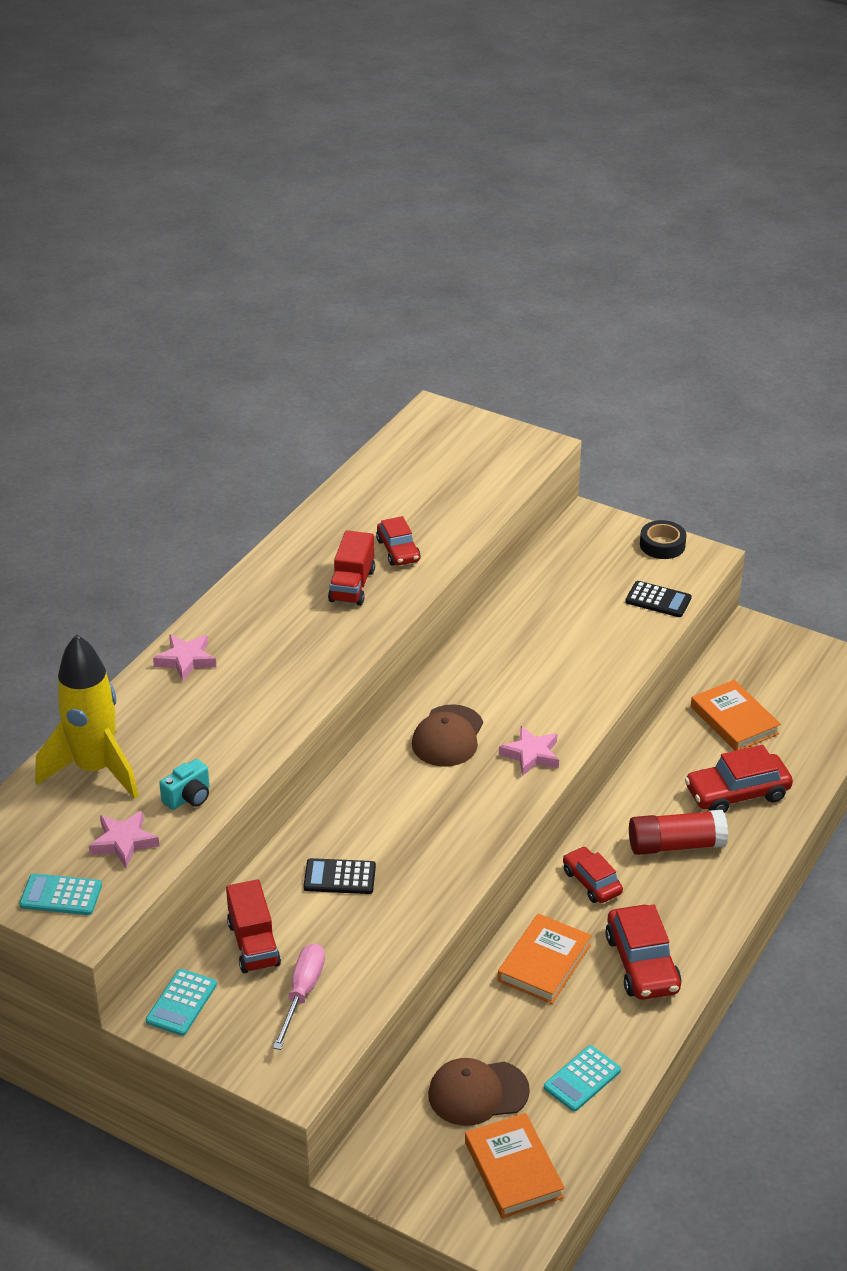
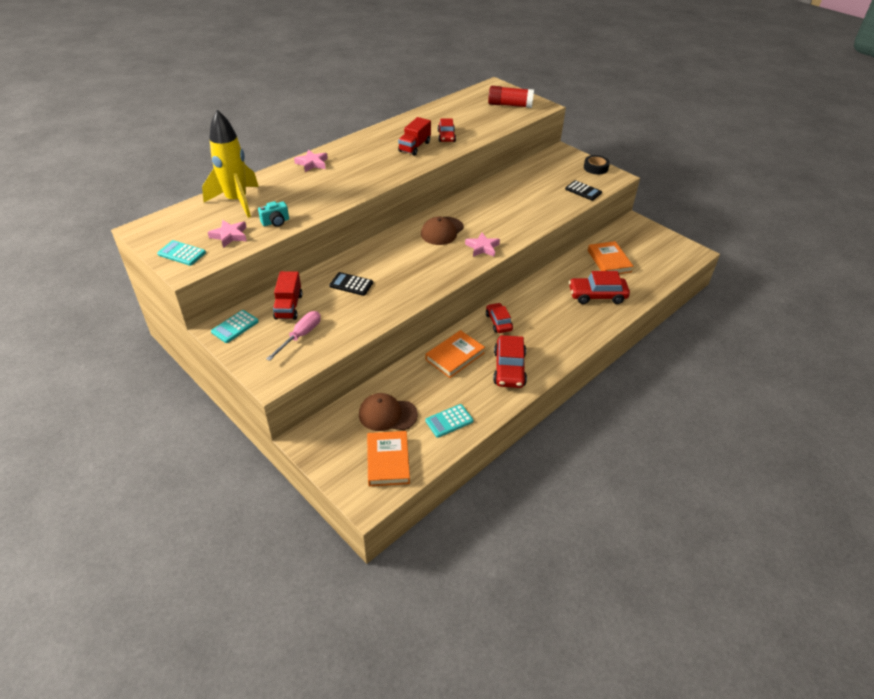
camera: 15 degrees right, 5 degrees up
red glue stick [629,810,728,855] -> red glue stick moved to [488,86,534,108]

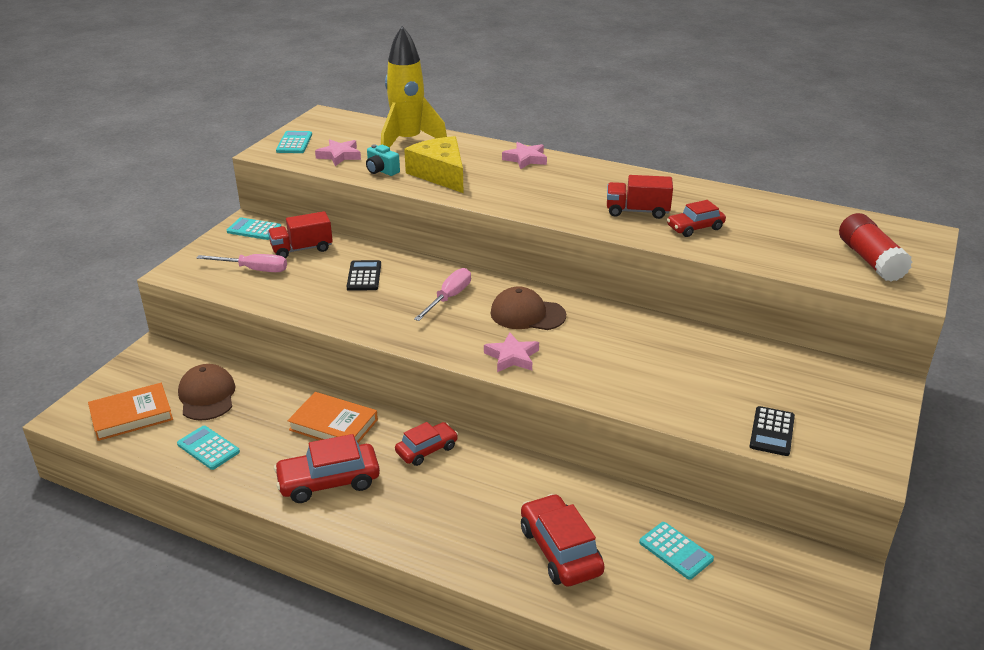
camera: 70 degrees right, 10 degrees down
black tape [584,155,610,175] -> none
orange book [588,241,634,274] -> turquoise calculator [639,522,714,580]
none -> yellow cheese [404,136,463,193]
none -> pink screwdriver [414,268,471,321]

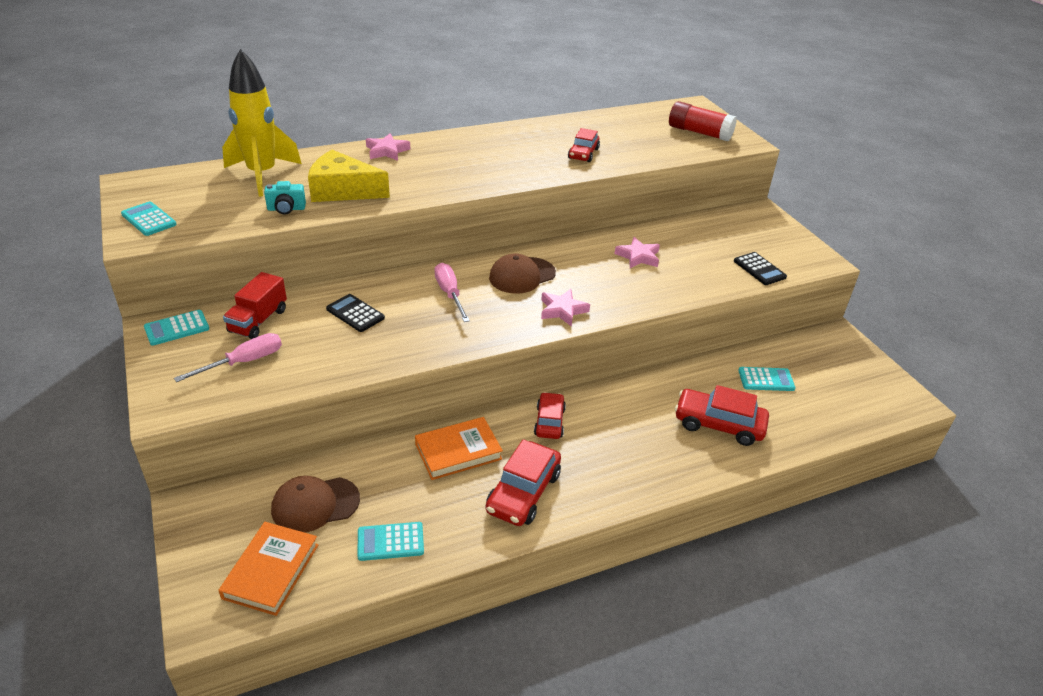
camera: 50 degrees left, 5 degrees up
brown cap [178,364,235,421] -> brown cap turned 45 degrees counterclockwise [271,476,360,533]
pink star [315,139,361,166] -> pink star moved to [615,237,660,268]
red truck [607,175,673,219] -> none

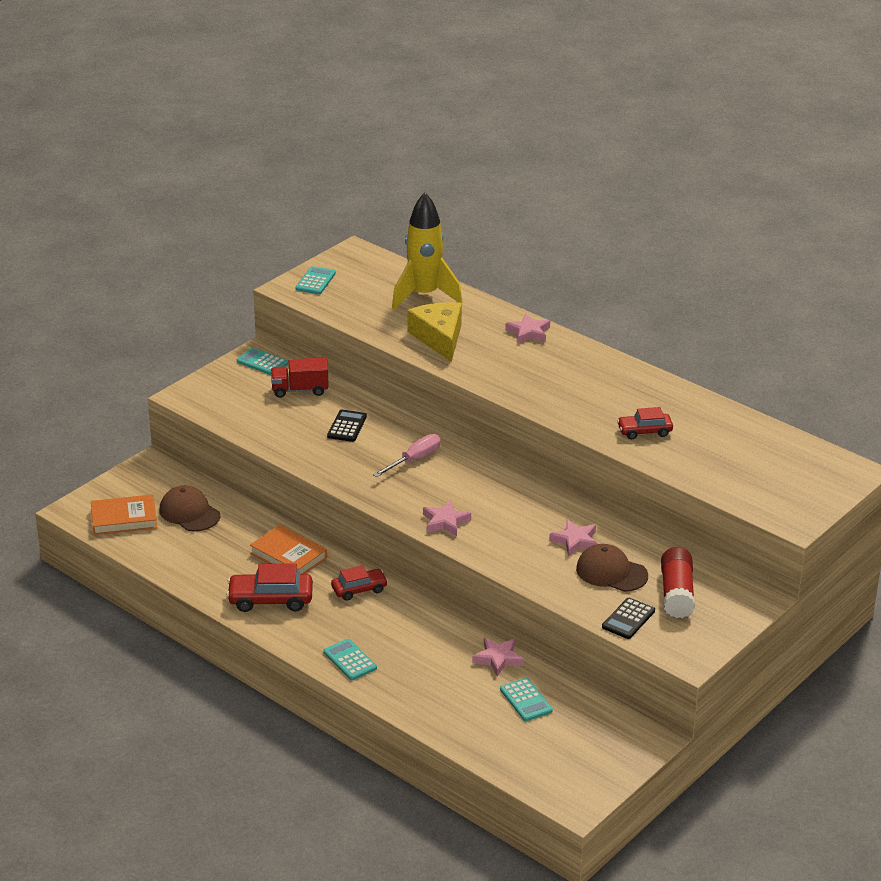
camera: 65 degrees right, 5 degrees down
pink screwdriver [174,333,282,382] -> none
turquoise camera [264,181,306,214] -> none
turquoise calculator [357,522,424,561] -> turquoise calculator moved to [323,639,377,680]
brown cap [489,253,556,294] -> brown cap moved to [576,544,648,592]
red glue stick [669,101,737,141] -> red glue stick moved to [661,547,695,618]
red car [675,385,769,446] -> none
none -> pink star [472,637,524,676]

